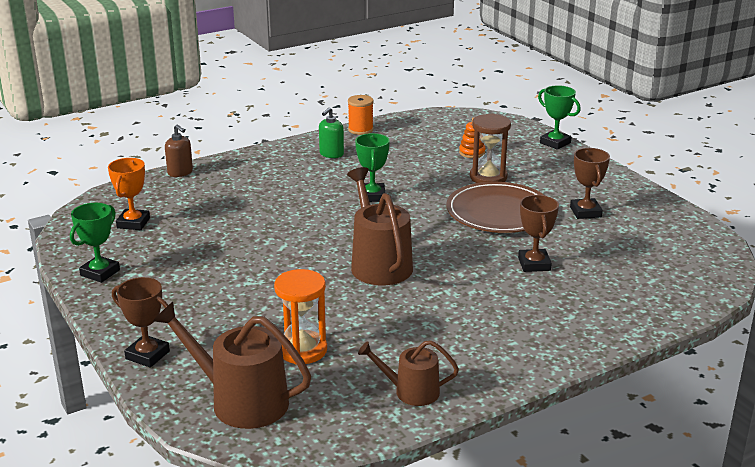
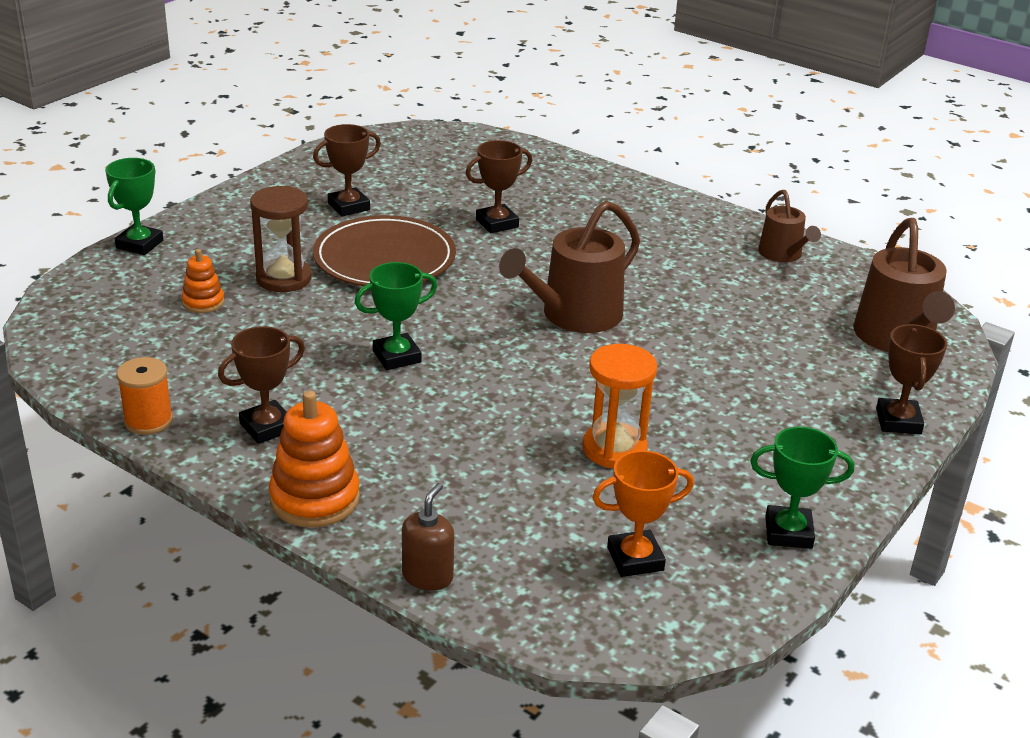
camera: 115 degrees left, 5 degrees up
orange hourglass [274,269,327,364] -> orange hourglass moved to [582,344,657,468]
green soap dispenser [319,107,344,158] -> brown trophy [218,326,305,444]
none -> orange stacking toy [269,391,360,528]

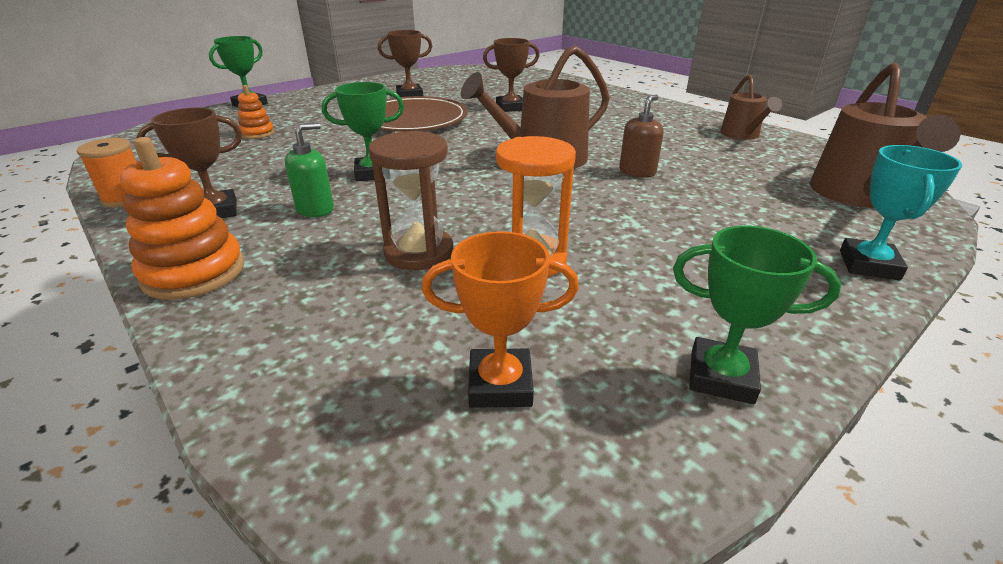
camera: 15 degrees right, 0 degrees up
brown hourglass [250,186,312,292] -> brown hourglass moved to [369,131,454,270]
brown soap dispenser [402,483,454,591] -> brown soap dispenser moved to [619,94,664,178]
brown trophy [876,324,947,434] -> turquoise trophy [840,145,962,280]
none -> green soap dispenser [285,123,334,217]

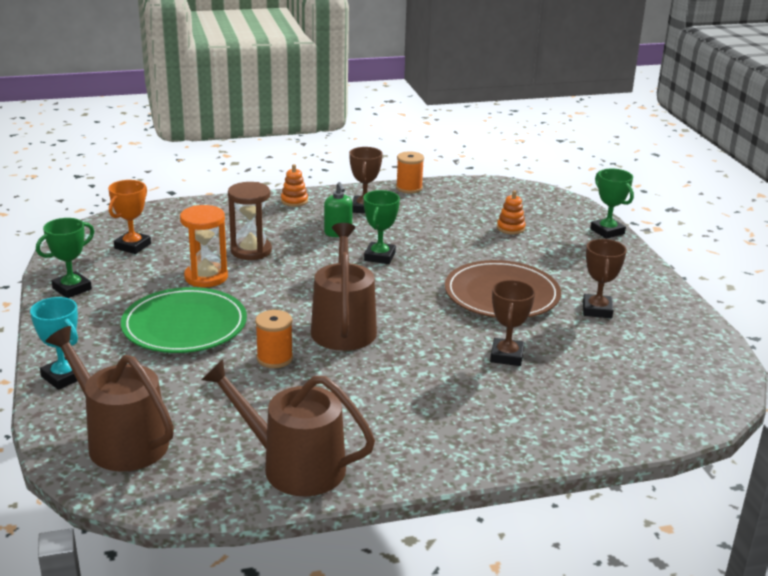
camera: 115 degrees right, 5 degrees down
orange stacking toy [120,137,244,300] -> orange stacking toy [281,164,308,207], size x0.56
brown soap dispenser [619,94,664,178] -> orange spool [255,310,293,368]
brown watering can [720,75,782,140] -> brown watering can [202,359,375,496], size x1.70
none -> green plate [121,287,247,353]

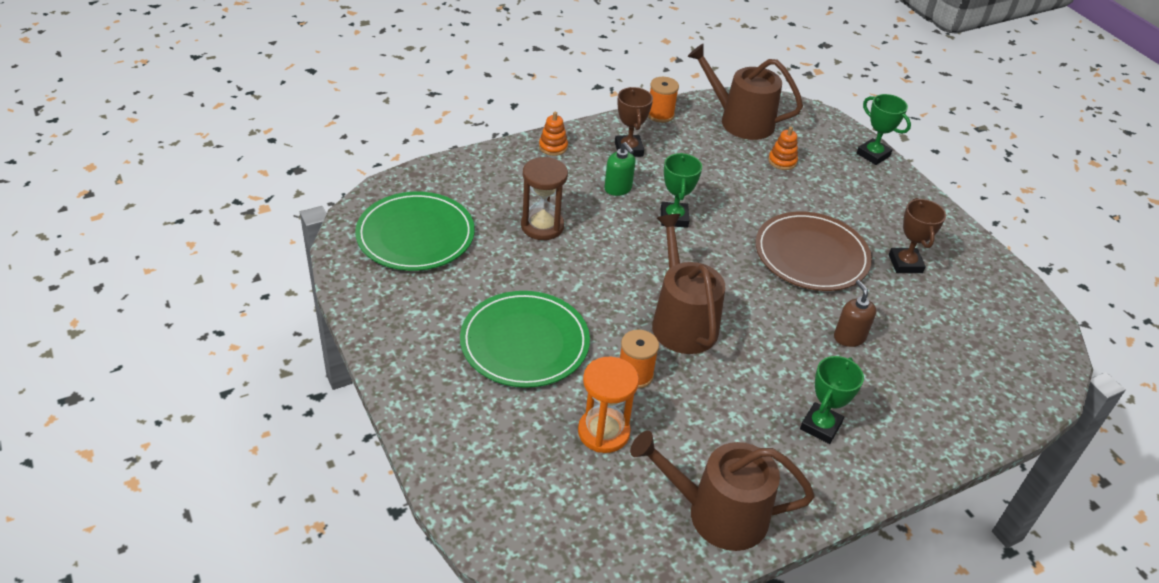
camera: 15 degrees left, 15 degrees up
turquoise trophy [30,297,78,390] -> none
green trophy [36,218,94,298] -> green trophy moved to [800,356,864,444]
brown watering can [45,326,174,472] -> brown watering can moved to [687,44,803,140]
orange trophy [108,180,151,254] -> green plate [355,192,475,271]
orange hourglass [180,205,228,287] -> orange hourglass moved to [578,357,639,453]
brown trophy [490,280,535,366] -> brown soap dispenser [834,280,876,347]

